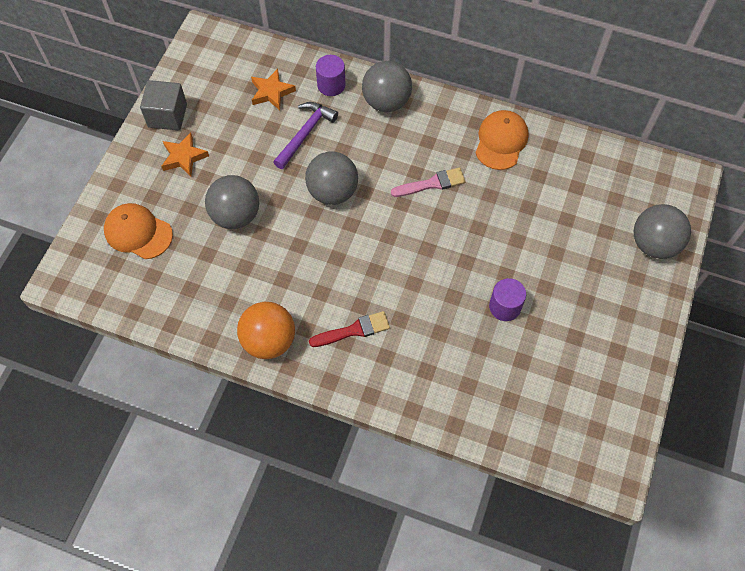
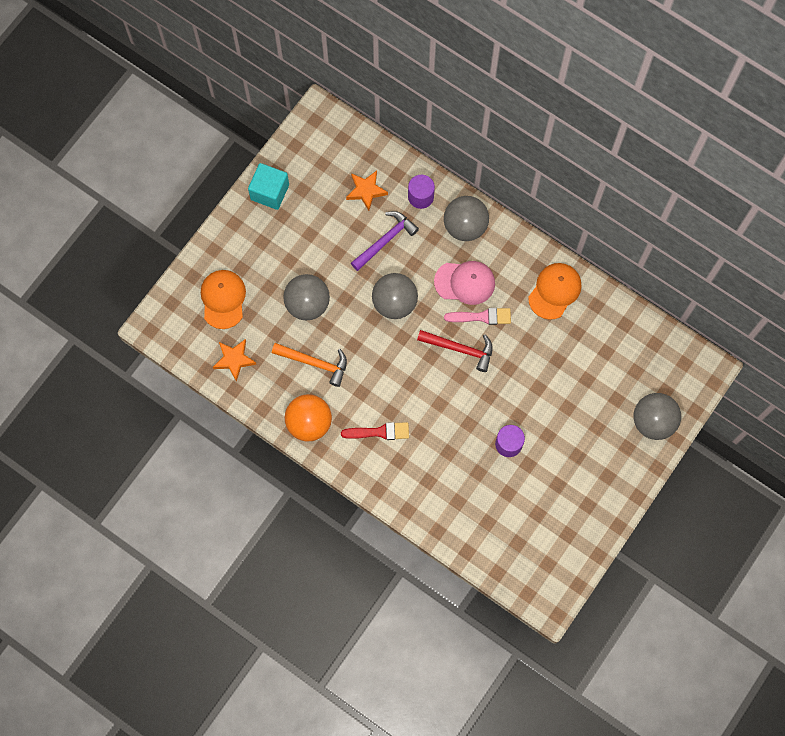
camera: 15 degrees right, 10 degrees up
orange cap [104,203,173,259] -> orange cap turned 45 degrees clockwise [201,270,246,329]
grey cube [140,80,187,130] -> turquoise cube [248,163,289,210]
orange star [161,133,209,177] -> orange star moved to [213,339,257,382]
none -> orange hammer [272,343,347,387]
none -> red hammer [417,330,493,372]
none -> pink cap [434,261,495,305]

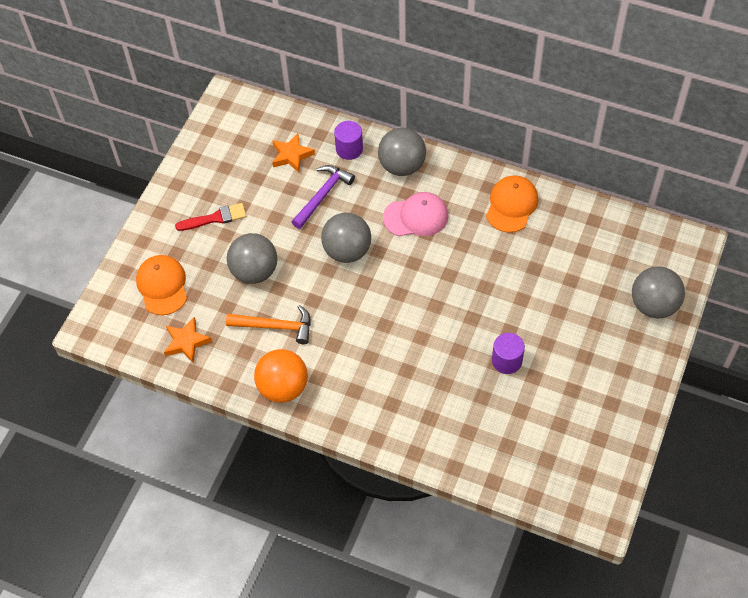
camera: 10 degrees left, 15 degrees down
turquoise cube [248,163,289,210] -> none
red brush [341,422,409,440] -> red brush moved to [175,203,246,231]
red hammer [417,330,493,372] -> none
pink brush [444,308,511,325] -> none

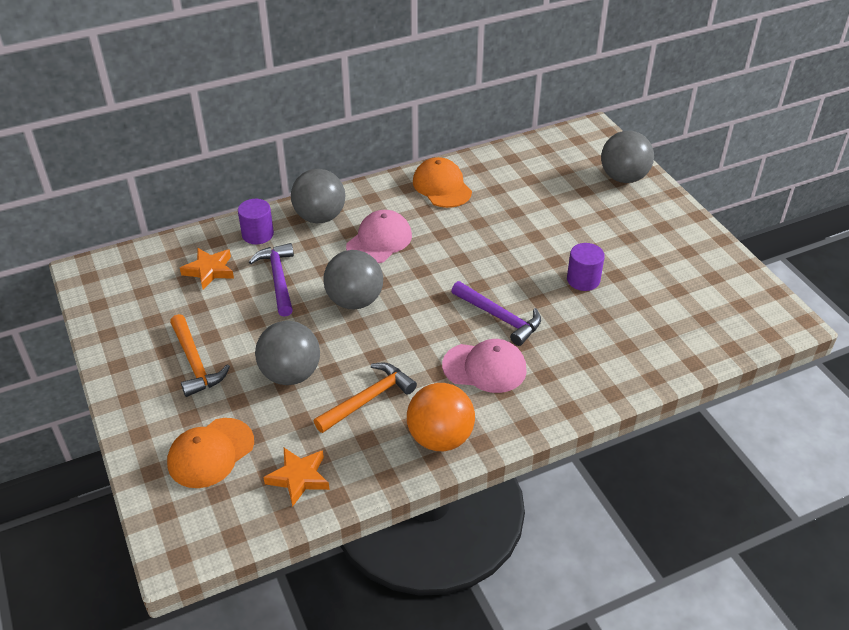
camera: 50 degrees left, 15 degrees down
orange cap [136,255,187,315] -> orange cap turned 75 degrees counterclockwise [167,418,254,488]
red brush [175,203,246,231] -> orange hammer [170,314,230,397]
none -> pink cap [442,339,527,393]
none -> purple hammer [451,281,541,346]

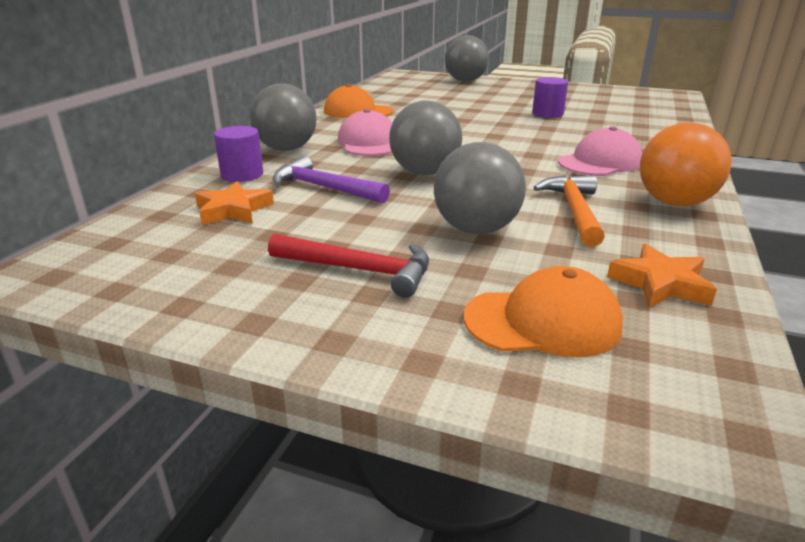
camera: 45 degrees left, 15 degrees down
orange cap [167,418,254,488] -> orange cap turned 90 degrees counterclockwise [464,266,623,358]
orange hammer [170,314,230,397] -> red hammer [268,234,429,298]
purple hammer [451,281,541,346] -> none

